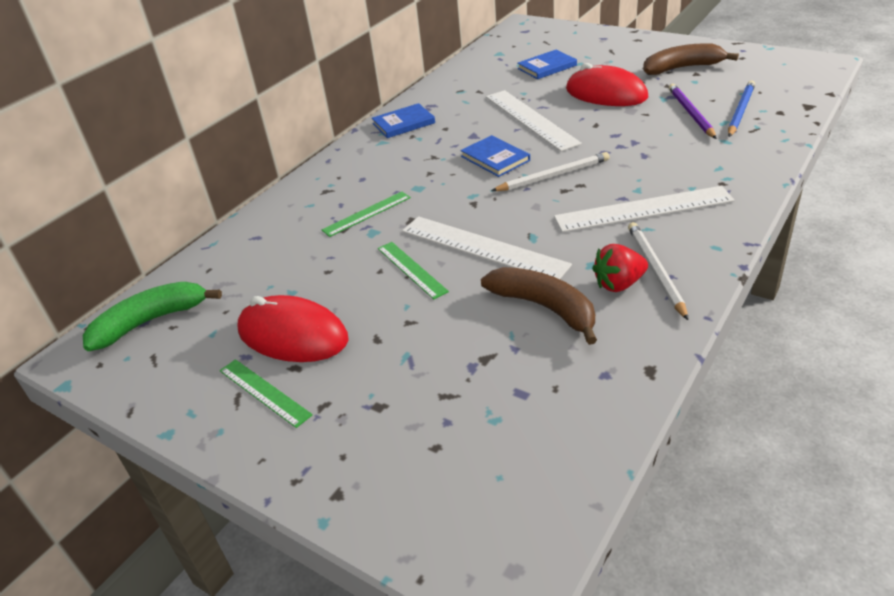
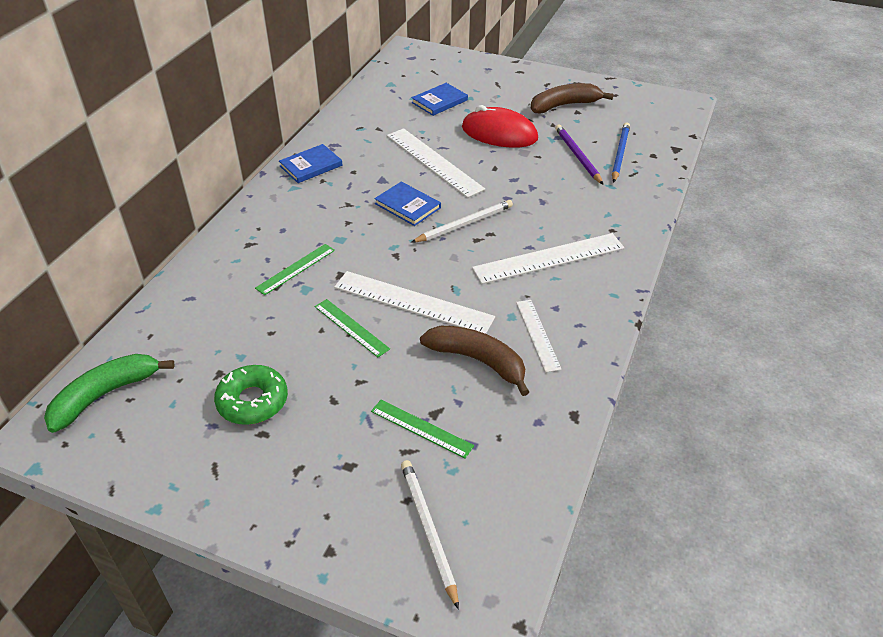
camera: 15 degrees left, 5 degrees up
green ruler [220,359,313,428] -> green ruler moved to [371,400,474,458]
red mouse [238,295,349,362] -> green donut [214,365,288,425]
red strawberry [592,244,648,292] -> white ruler [516,300,562,373]
white pencil [628,222,688,320] -> white pencil moved to [401,460,459,610]

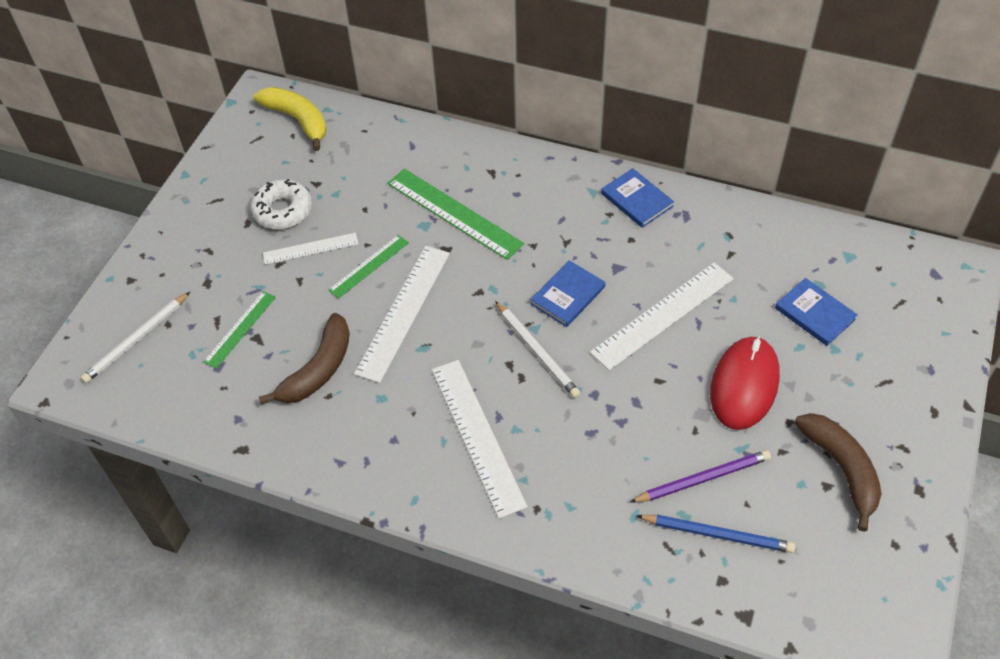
camera: 90 degrees right, 10 degrees up
green banana [44,354,175,433] -> yellow banana [253,87,326,151]
green donut [214,365,288,425] -> white donut [250,179,312,229]
green ruler [255,244,335,295] -> green ruler [387,169,524,260], size x1.73
white pencil [401,460,459,610] -> white pencil turned 150 degrees clockwise [80,292,190,383]
white ruler [516,300,562,373] -> white ruler moved to [263,233,358,265]

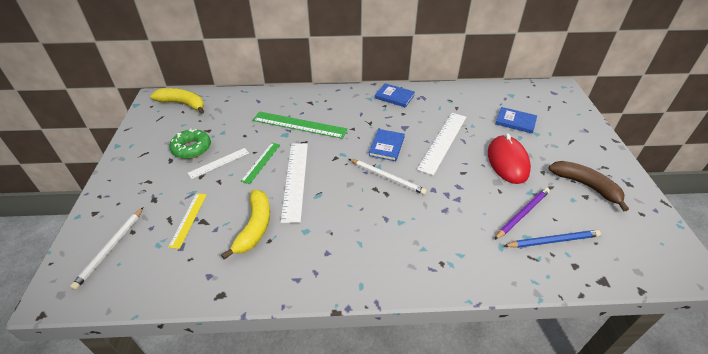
camera: 25 degrees left, 10 degrees down
green ruler [203,291,276,369] -> yellow ruler [168,193,207,249]
white donut [250,179,312,229] -> green donut [169,128,211,159]
brown banana [259,313,350,404] -> yellow banana [221,190,270,259]
white ruler [432,360,528,519] -> none

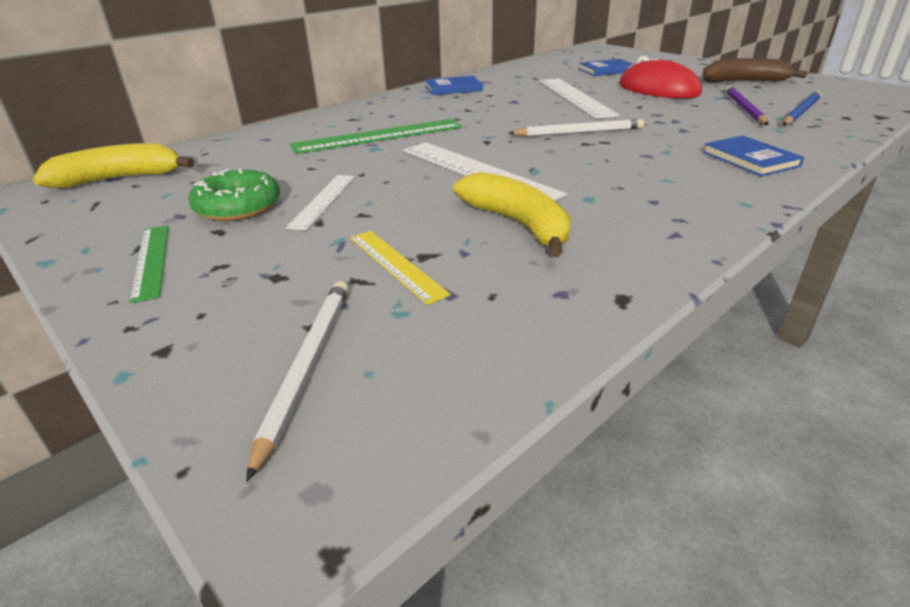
camera: 40 degrees left, 10 degrees down
white pencil [70,207,143,290] -> white pencil turned 150 degrees counterclockwise [246,281,349,482]
green ruler [241,143,280,184] -> green ruler moved to [129,225,169,303]
blue book [369,129,405,161] -> blue book moved to [703,135,804,176]

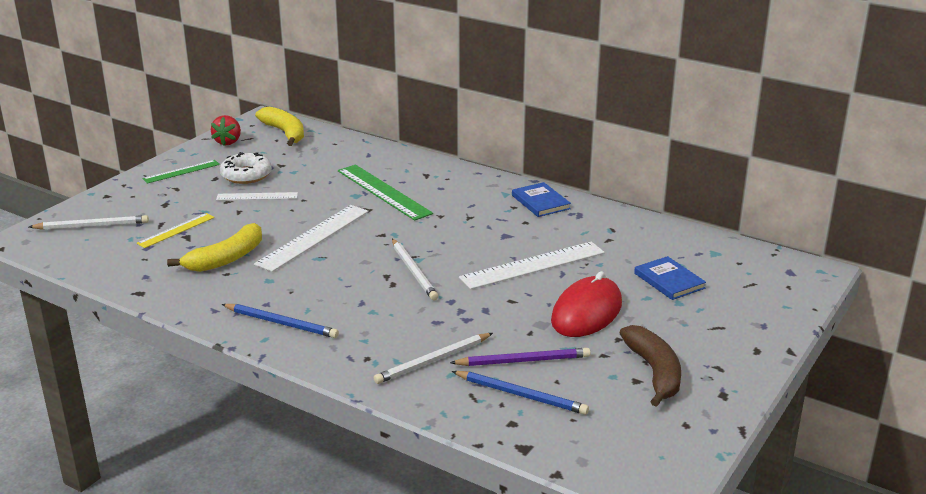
camera: 75 degrees right, 5 degrees down
green donut [189,169,280,221] -> white donut [220,152,272,184]
blue book [703,135,804,176] -> none
none -> red strawberry [211,115,241,146]
none -> blue pencil [222,304,339,338]
none -> white pencil [374,333,493,384]

